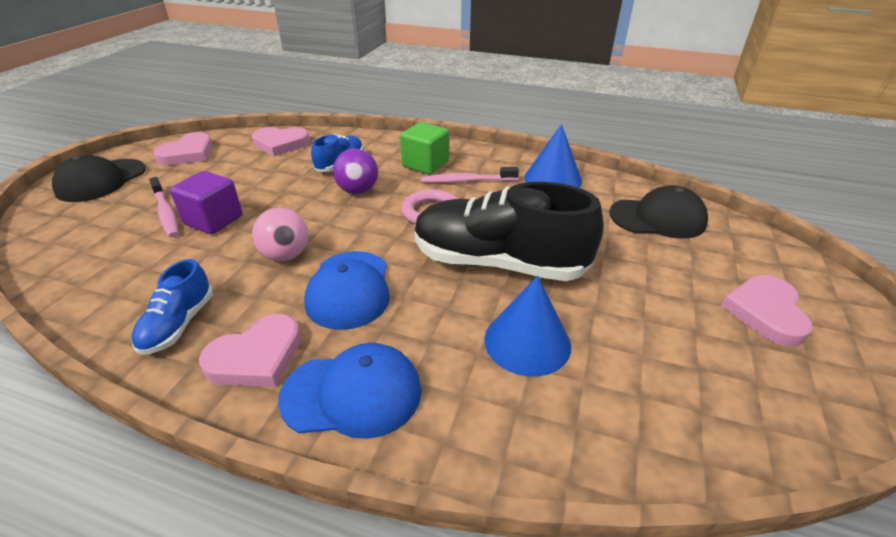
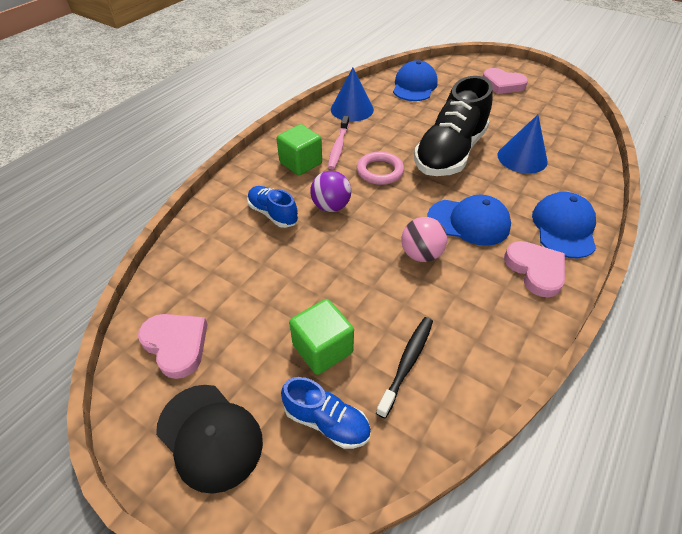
camera: 75 degrees left, 10 degrees up
blue shoe [131,259,213,355] -> blue shoe moved to [281,377,371,449]
pink toothbrush [149,177,179,237] -> green cube [289,299,354,375]
purple cube [170,171,243,234] -> none
pink heart [252,127,310,156] -> none
black cap [609,185,708,239] -> blue cap [393,60,438,101]
none -> black toothbrush [376,317,433,418]

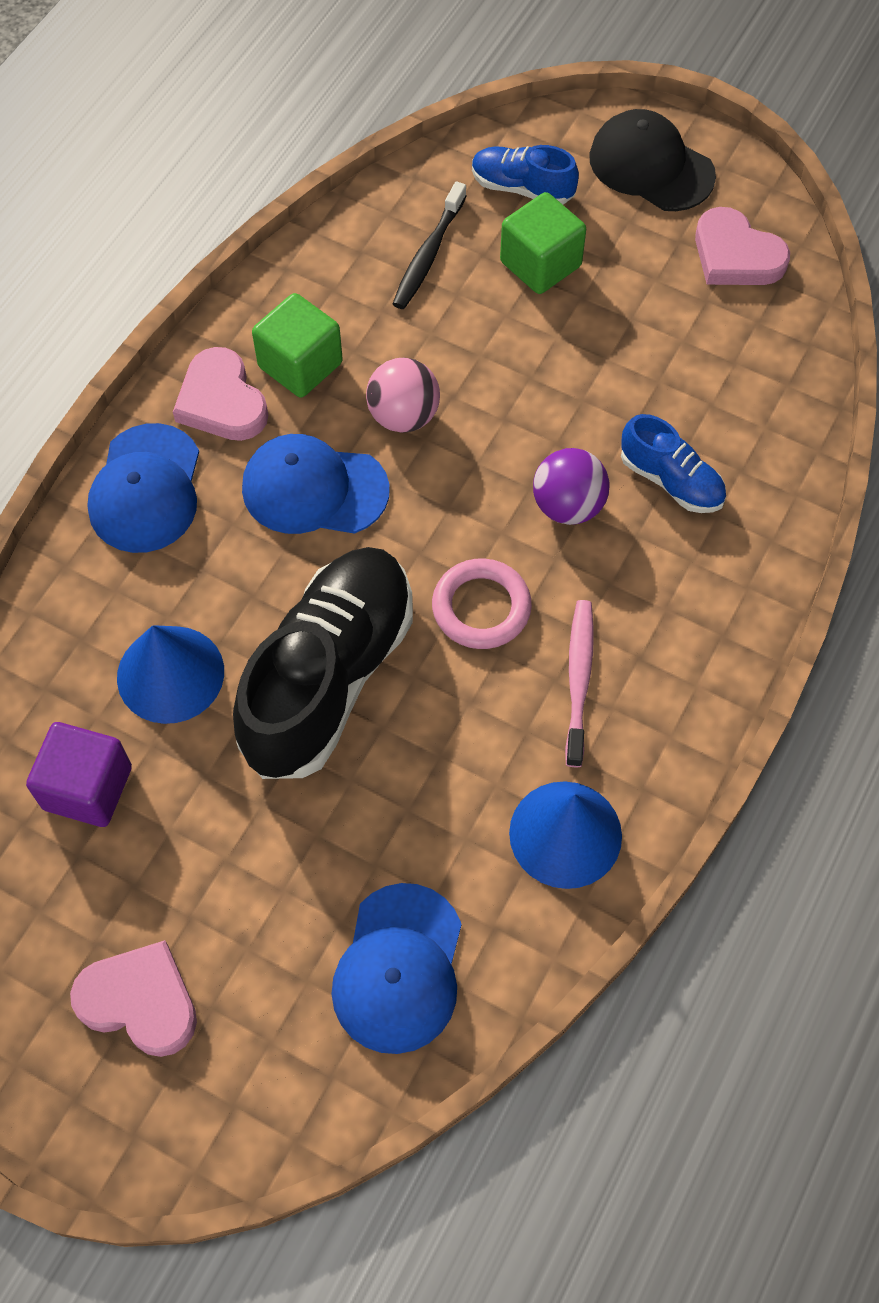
camera: 175 degrees right, 15 degrees up
green cube [276,124,322,175] -> green cube moved to [252,293,343,397]
none -> purple cube [26,722,132,827]

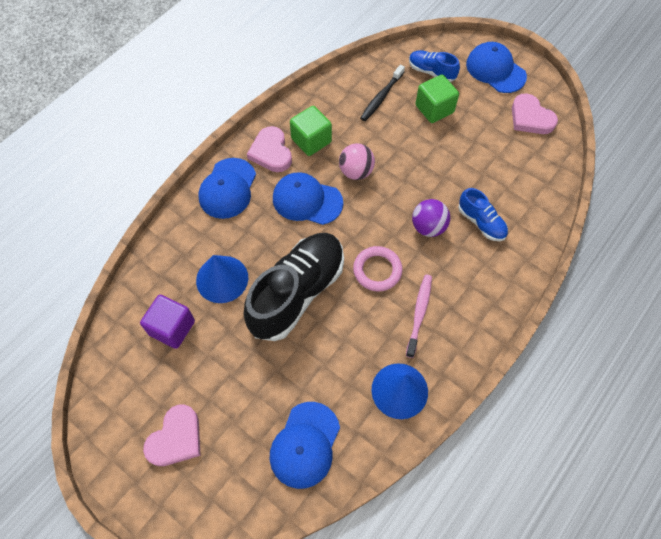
camera: 10 degrees right, 0 degrees up
pink heart [70,940,197,1057] -> pink heart turned 90 degrees clockwise [143,405,201,466]
black cap [589,109,716,211] -> blue cap [466,42,527,93]

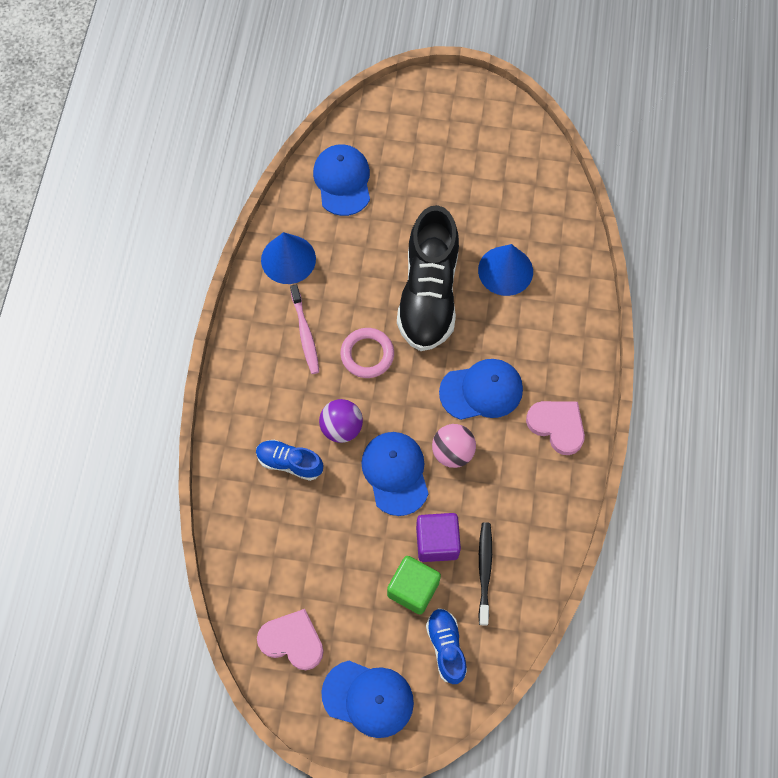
camera: 150 degrees right, 5 degrees up
purple cube [140,295,195,349] -> purple cube moved to [416,513,461,562]
pink heart [143,405,201,466] -> none
blue cap [199,158,256,219] -> blue cap moved to [361,432,429,516]
green cube [290,106,332,156] -> none
blue shoe [409,50,460,82] -> blue shoe turned 105 degrees counterclockwise [426,608,467,684]

